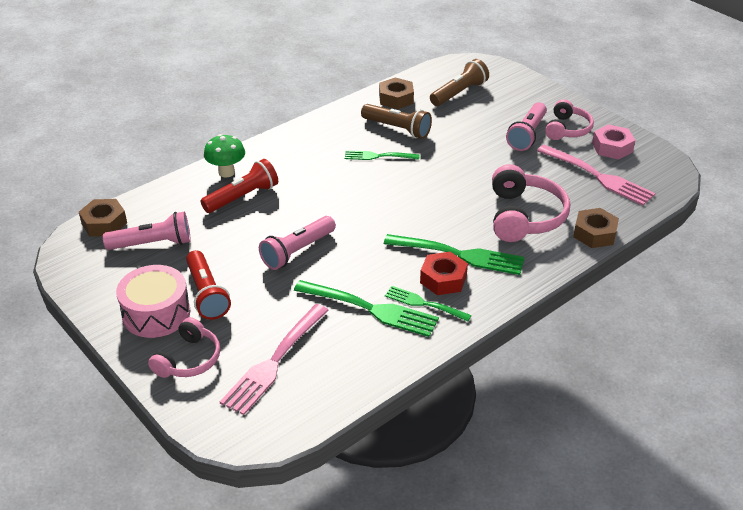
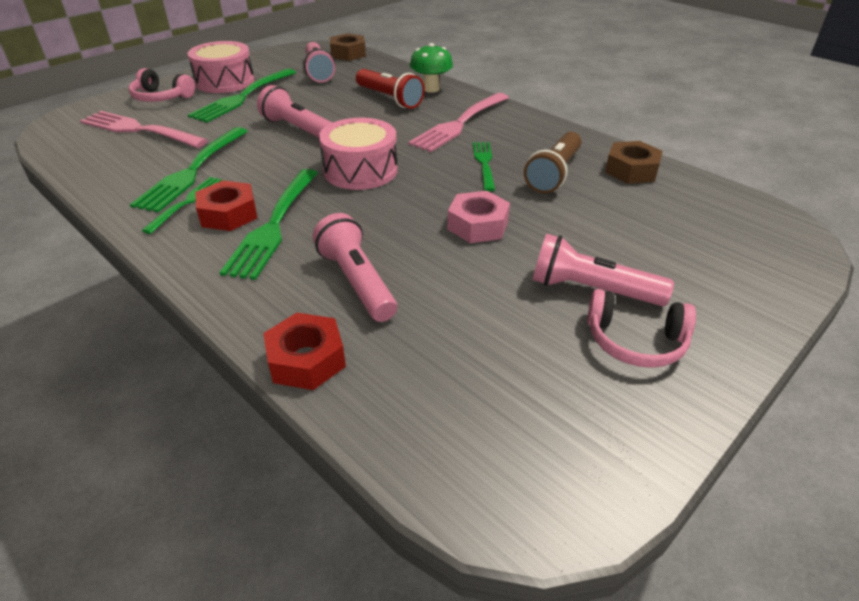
camera: 85 degrees right, 0 degrees up
red flashlight [186,250,231,320] -> green fork [188,68,296,123]
brown flashlight [430,59,489,106] -> none
pink headphones [492,164,570,242] -> pink flashlight [313,213,397,322]
pink fork [537,145,655,206] -> pink fork moved to [408,93,509,152]
brown nut [573,208,619,248] -> red nut [263,313,346,390]
pink nut [592,124,635,159] -> pink nut moved to [447,191,510,243]
none -> pink drum [319,118,398,190]

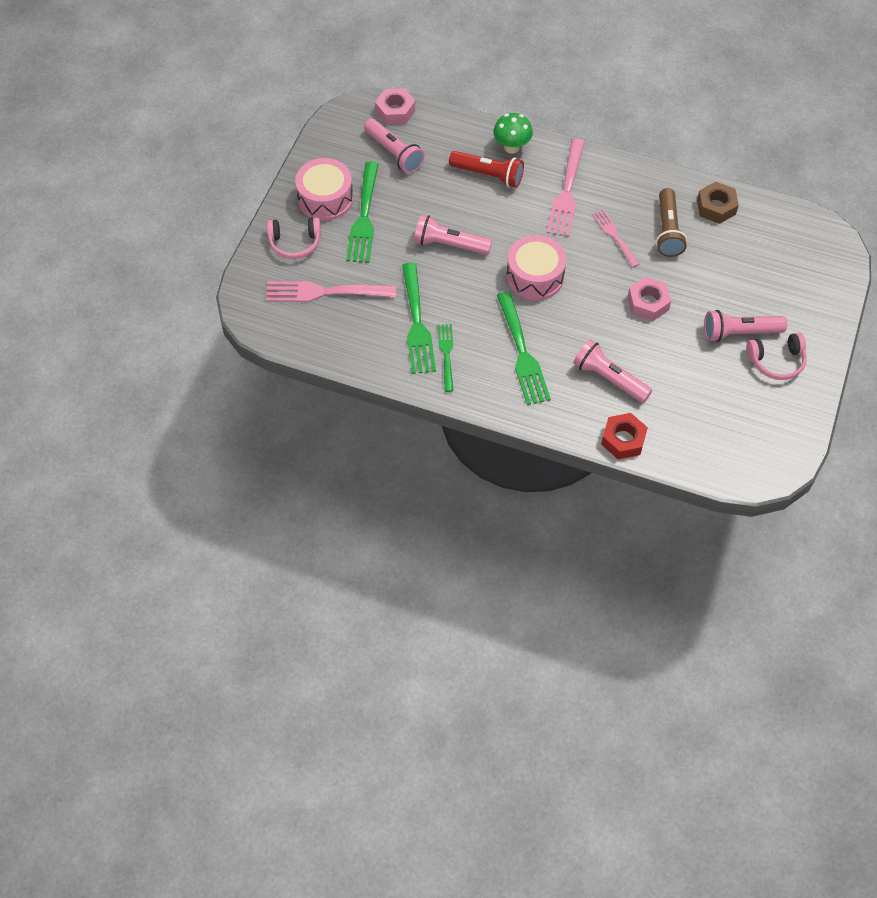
camera: 25 degrees left, 20 degrees up
red nut [195,180,257,231] -> none
brown nut [330,33,366,61] -> pink nut [375,88,415,125]
green fork [473,142,495,191] -> pink fork [592,210,639,267]

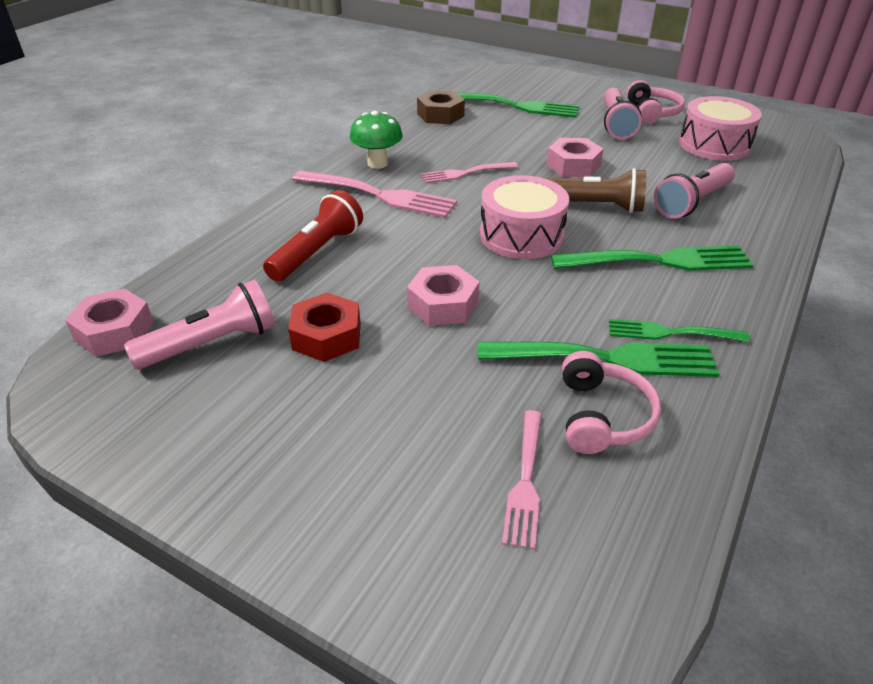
camera: 80 degrees left, 20 degrees down
pink fork [266,281,396,302] -> pink fork [502,410,542,550], size x0.60
pink headphones [267,217,321,259] -> pink headphones moved to [562,351,661,454]
pink drum [295,158,353,221] -> pink drum moved to [679,96,762,161]
green fork [346,162,379,263] -> green fork moved to [457,93,579,118]
pink flashlight [414,215,492,255] -> pink nut [407,265,479,326]
green mushroom [493,113,533,154] -> green mushroom moved to [350,111,403,169]
red nut [601,413,648,459] -> red nut moved to [288,293,361,362]
brown flashlight [656,188,687,257] -> brown flashlight moved to [545,168,646,213]

